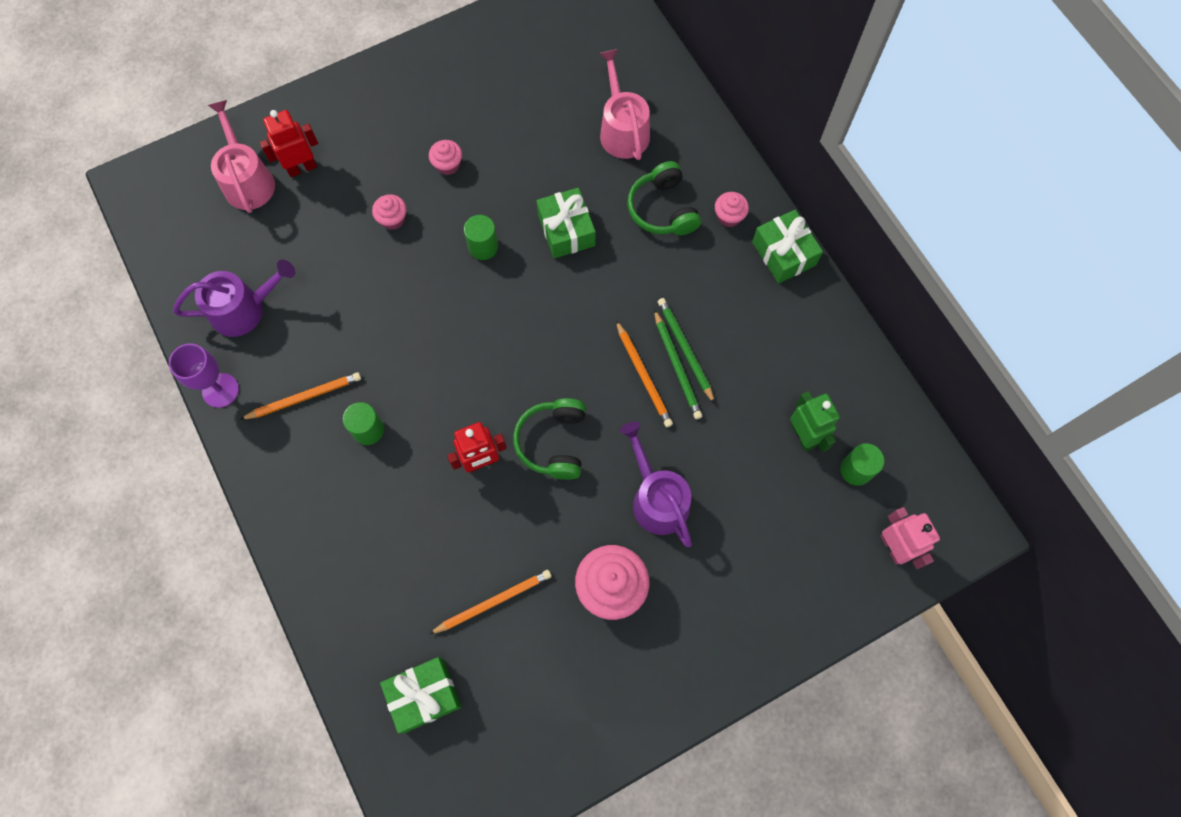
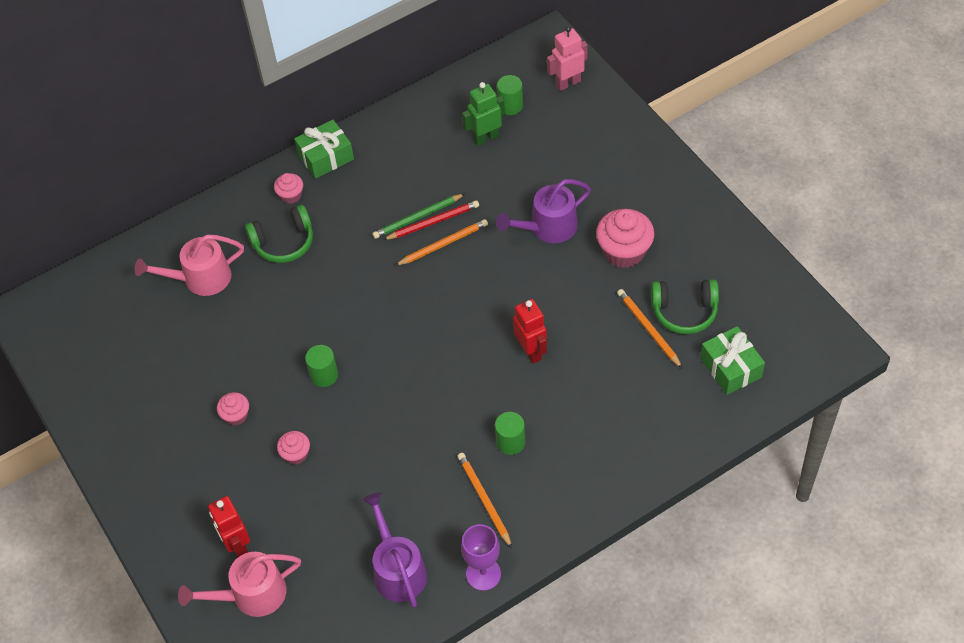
camera: 90 degrees left, 15 degrees down
green headphones [513,398,586,480] -> green headphones moved to [651,279,719,334]
green gift [536,188,596,258] -> none
green pencil [654,309,702,419] -> red pencil [383,200,479,240]

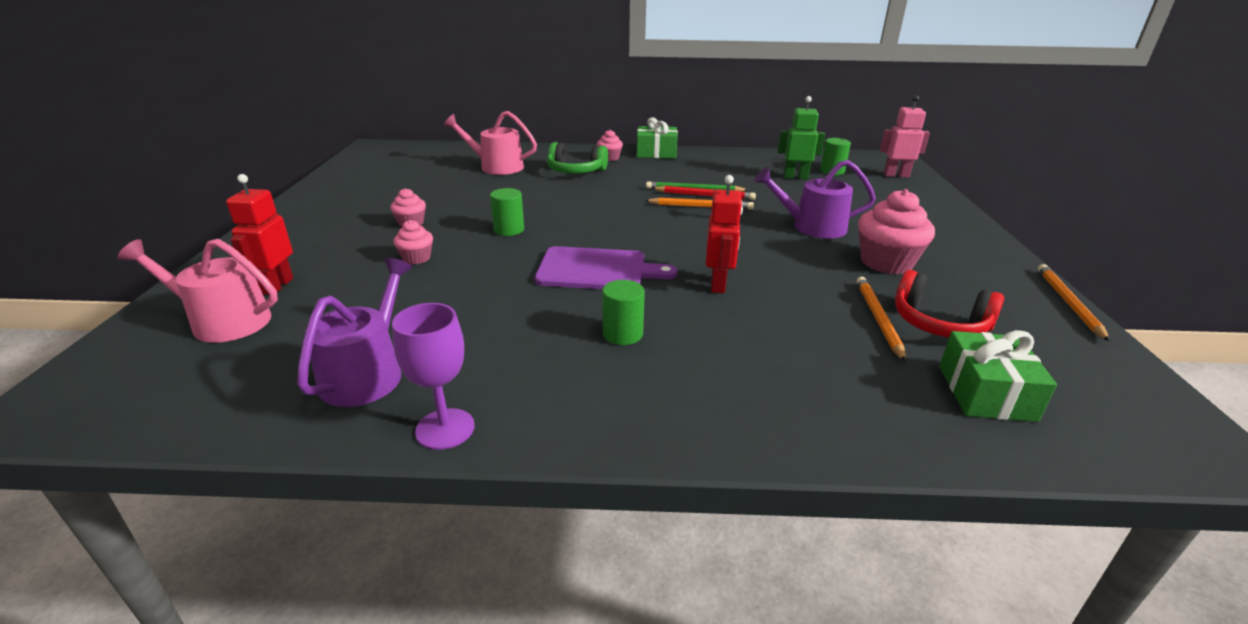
camera: 30 degrees right, 25 degrees down
orange pencil [457,453,512,548] -> orange pencil moved to [1038,264,1110,342]
green headphones [651,279,719,334] -> red headphones [895,270,1004,337]
none -> purple cutting board [535,246,677,289]

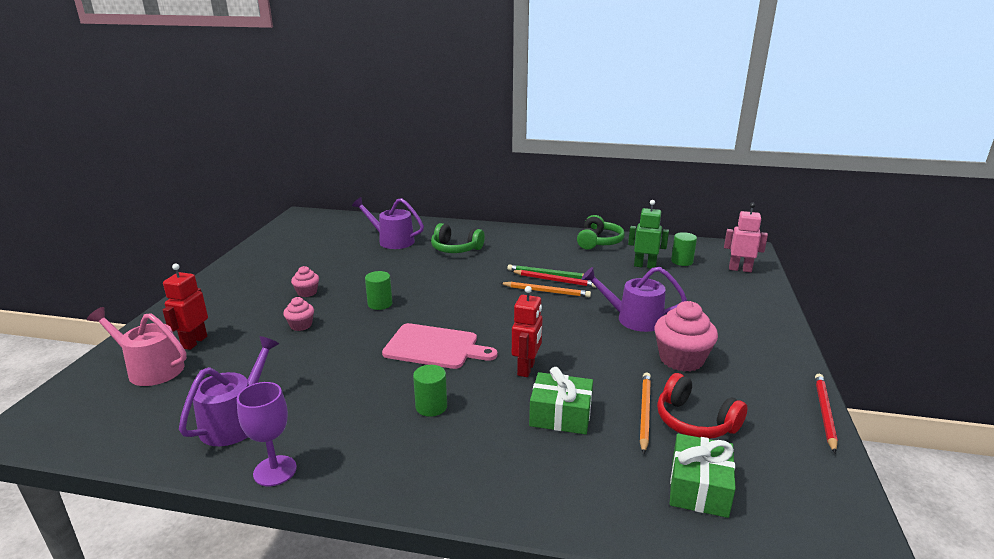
camera: 10 degrees right, 5 degrees down
pink watering can [444,111,537,175] -> purple watering can [352,197,424,249]
purple cutting board [535,246,677,289] -> pink cutting board [382,323,497,369]
pink cupcake [597,130,623,161] -> none
green gift [637,117,678,159] -> green gift moved to [529,367,593,435]
orange pencil [1038,264,1110,342] -> red pencil [815,374,838,453]
none -> green headphones [577,215,625,250]

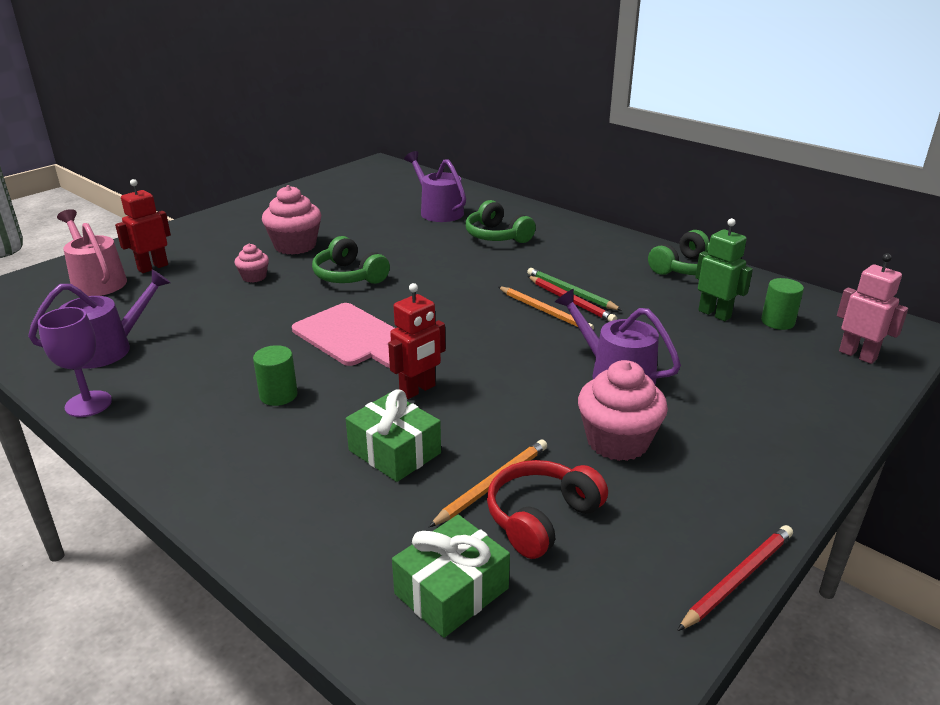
camera: 30 degrees right, 5 degrees up
pink cupcake [291,266,319,297] -> pink cupcake [262,185,321,255], size x1.87
green cylinder [365,271,392,310] -> green headphones [312,236,390,284]
red headphones [657,373,747,439] -> red headphones turned 60 degrees clockwise [487,460,608,559]

